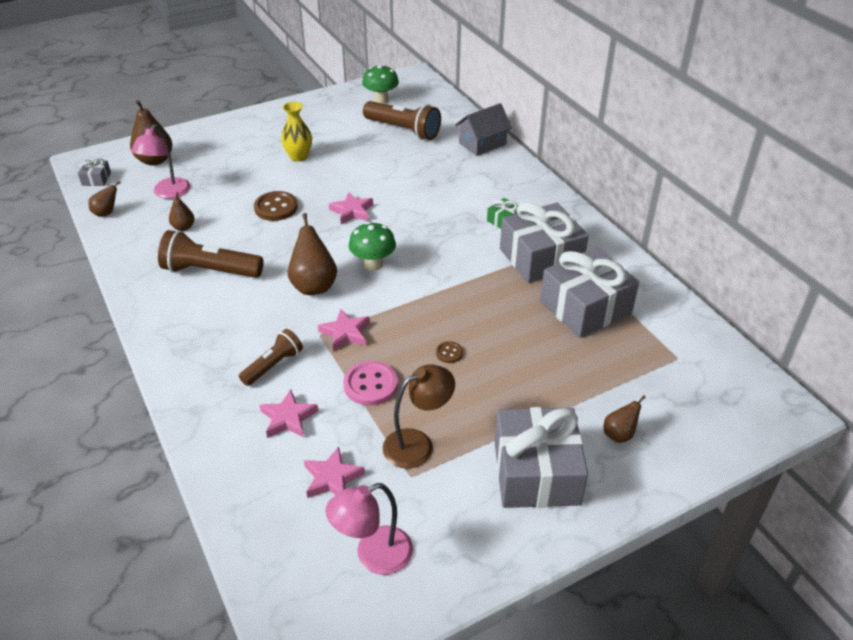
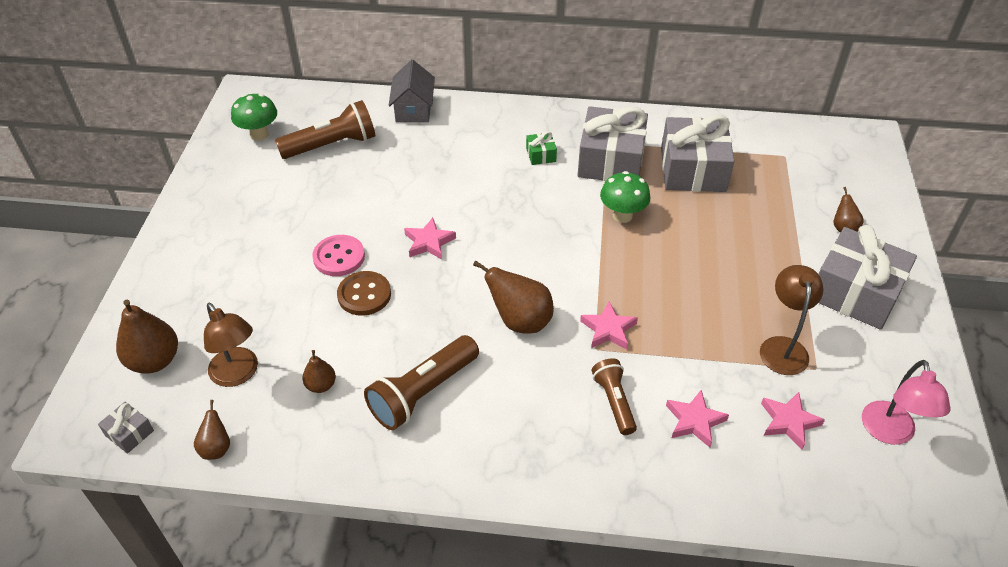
camera: 55 degrees left, 5 degrees up
pink lamp [131,124,190,199] -> brown lamp [204,303,258,387]
yellow vase [281,102,312,162] -> none
pink button [343,361,398,406] -> pink button moved to [312,235,365,276]
green mushroom [349,222,396,271] -> green mushroom moved to [600,171,650,223]
brown button [436,341,463,363] -> none

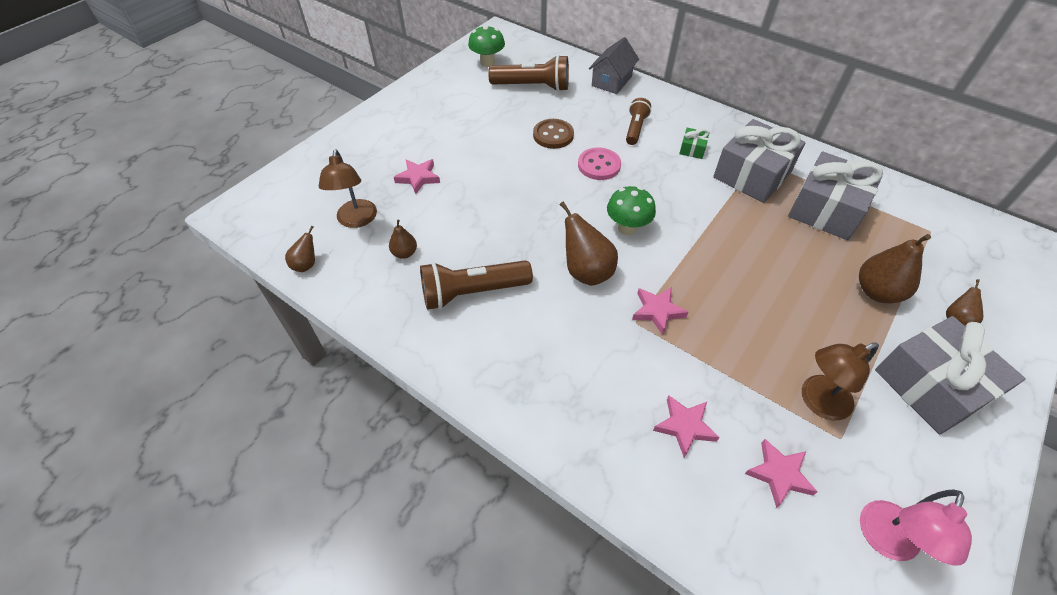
camera: 30 degrees right, 5 degrees up
grey gift [98,402,154,454] -> none
brown pear [116,300,178,374] -> brown pear moved to [859,234,931,303]
pink button [312,235,365,276] -> pink button moved to [578,147,621,180]
brown button [337,271,391,316] -> brown button moved to [533,119,574,149]
pink star [404,218,456,260] -> pink star moved to [394,159,440,194]
brown flashlight [592,358,637,435] -> brown flashlight moved to [626,98,651,145]
green mushroom [600,171,650,223] -> green mushroom moved to [607,186,656,235]
brown lamp [760,265,824,375] -> brown lamp turned 150 degrees counterclockwise [802,343,879,420]

